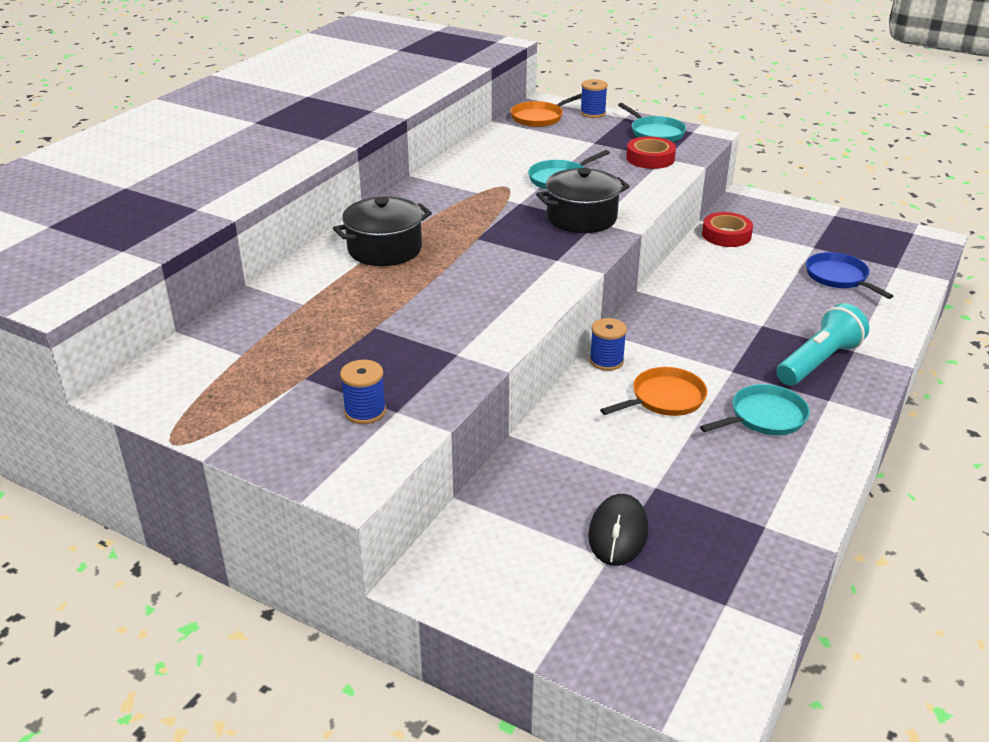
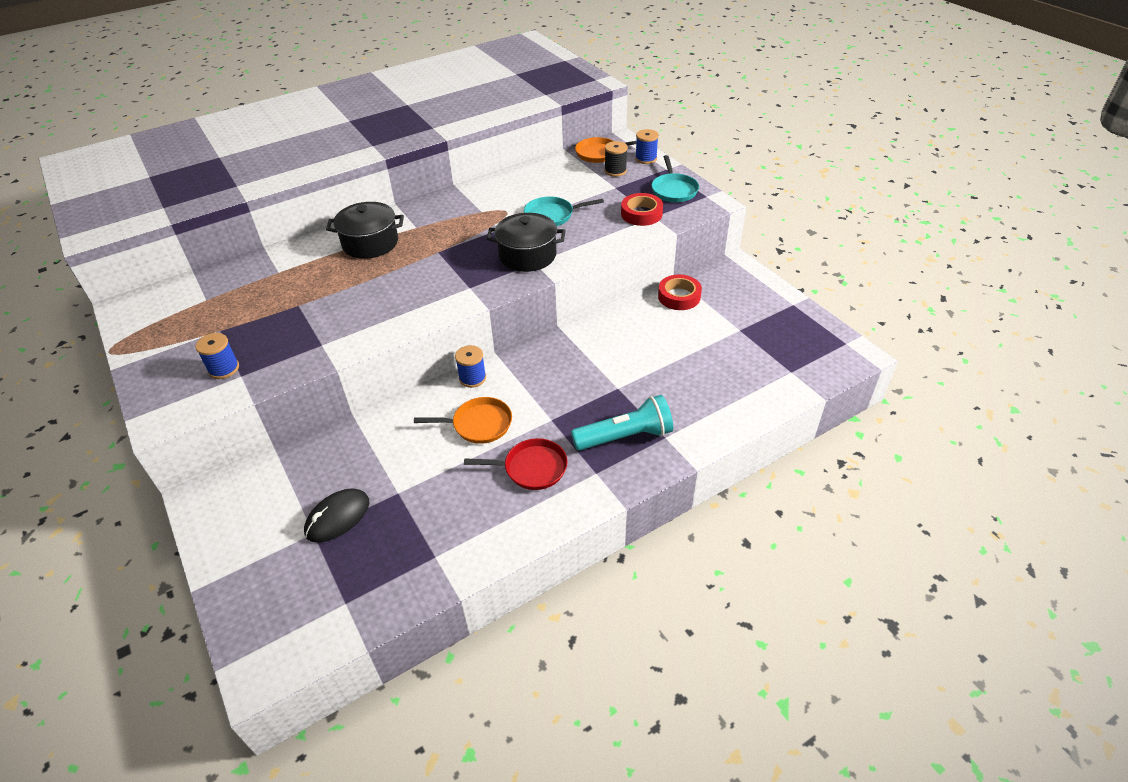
camera: 30 degrees right, 10 degrees up
turquoise pan [700,384,810,435] -> red pan [464,438,568,490]
blue pan [806,252,893,299] -> none
none -> black spool [604,141,628,177]

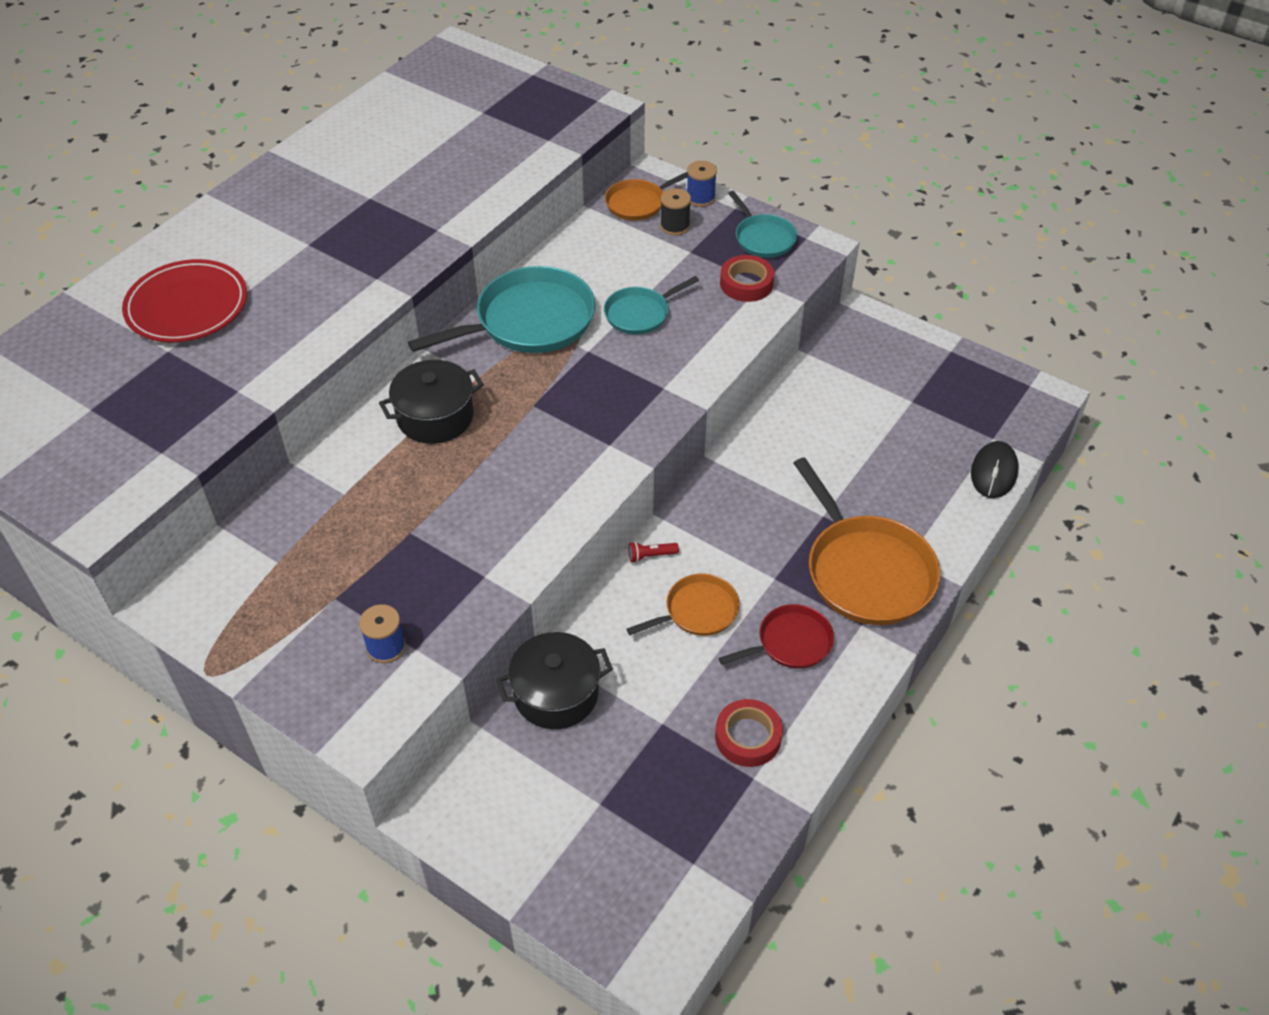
camera: 25 degrees left, 5 degrees up
black mouse [304,488,369,543] -> black mouse moved to [971,441,1019,498]
blue spool [455,345,486,388] -> red flashlight [628,542,679,563]
black pot [486,213,566,272] -> black pot moved to [496,632,613,729]
turquoise flashlight [571,395,673,451] -> orange pan [794,457,940,625]
red tape [658,275,702,310] -> red tape moved to [715,699,783,767]
none -> red plate [122,259,247,342]
none -> turquoise pan [408,266,595,353]

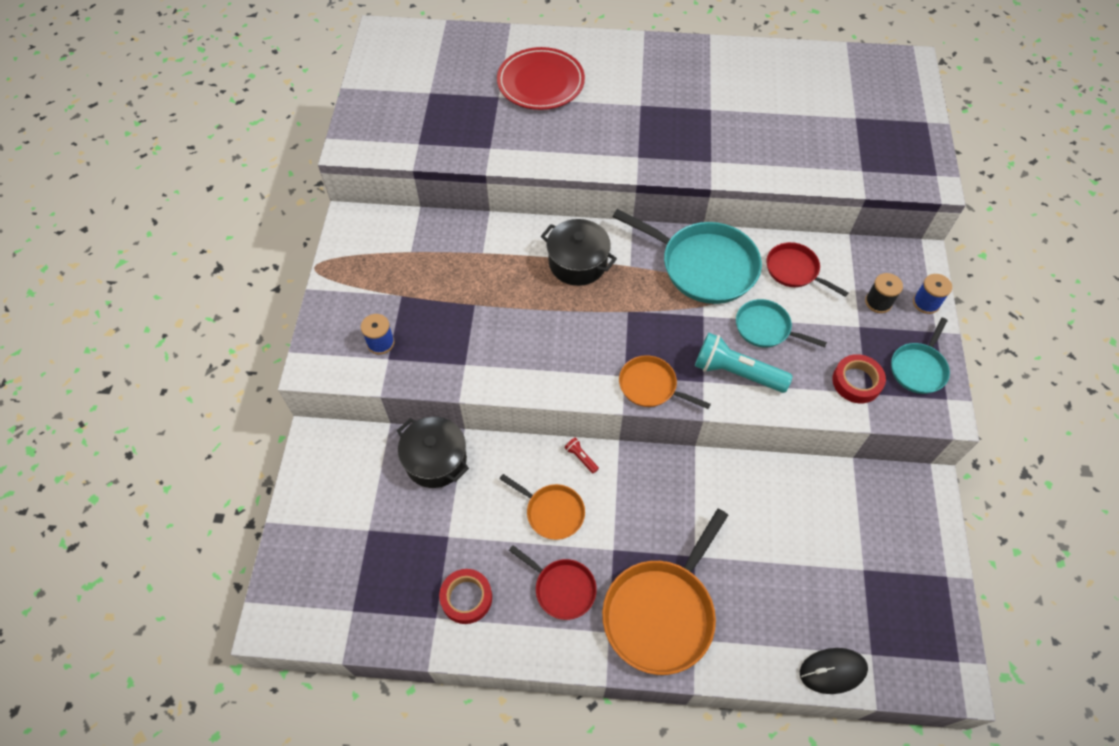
camera: 60 degrees right, 10 degrees up
orange pan [605,172,688,221] -> orange pan moved to [619,355,711,409]
none -> turquoise flashlight [695,333,793,393]
none -> red pan [766,242,849,297]

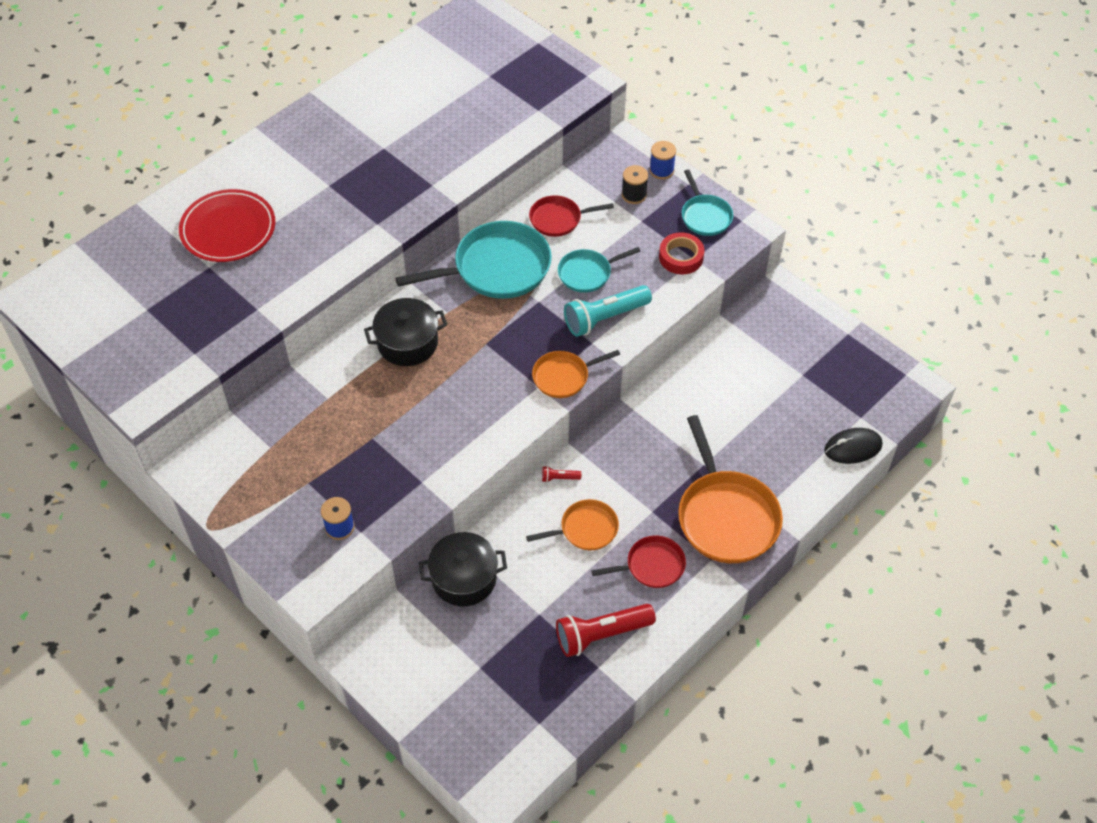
camera: 50 degrees left, 5 degrees down
red tape [439,569,492,624] -> red flashlight [556,604,656,657]
black mouse [800,648,868,694] -> black mouse turned 45 degrees clockwise [824,428,883,464]

